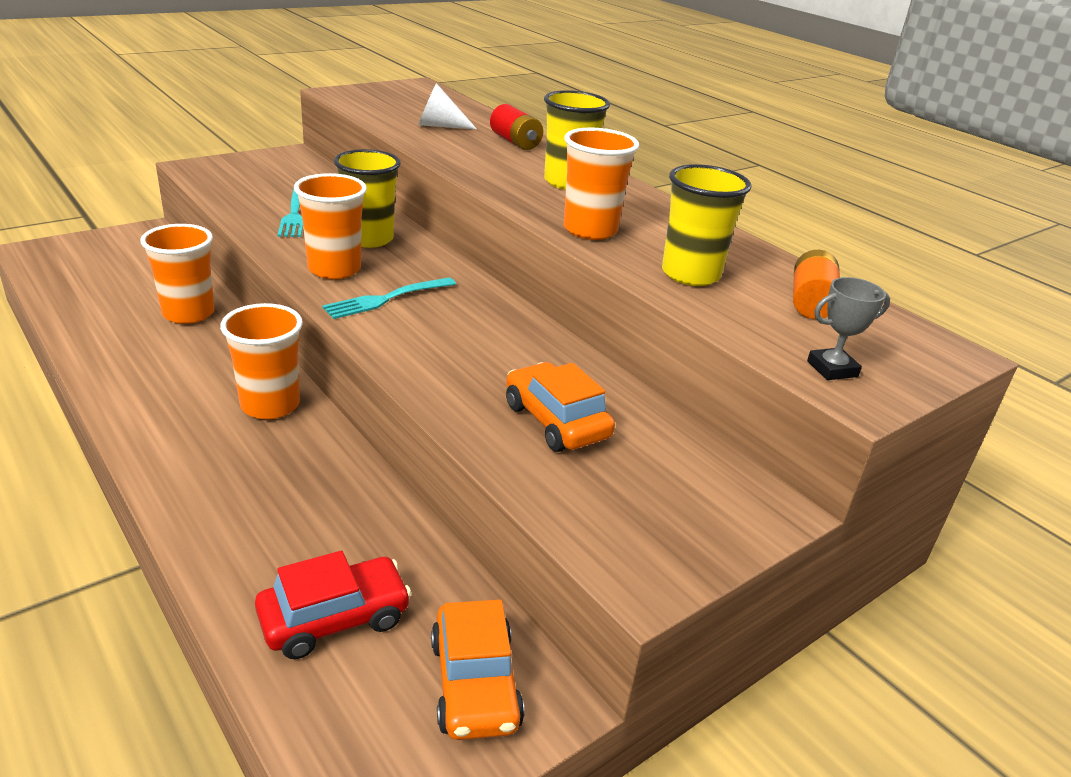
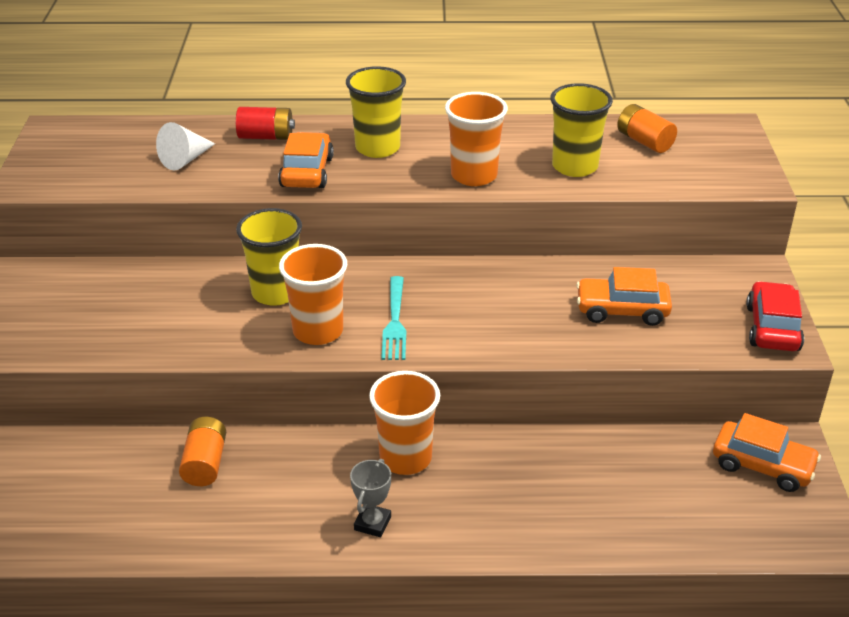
camera: 50 degrees left, 5 degrees up
orange cup [140,224,215,324] -> orange battery [179,417,226,486]
red car [255,551,412,659] -> red car moved to [746,281,804,351]
turquoise fork [278,188,303,237] -> none
grey trophy [807,277,890,380] -> grey trophy moved to [350,459,391,537]
none -> orange car [278,132,334,188]

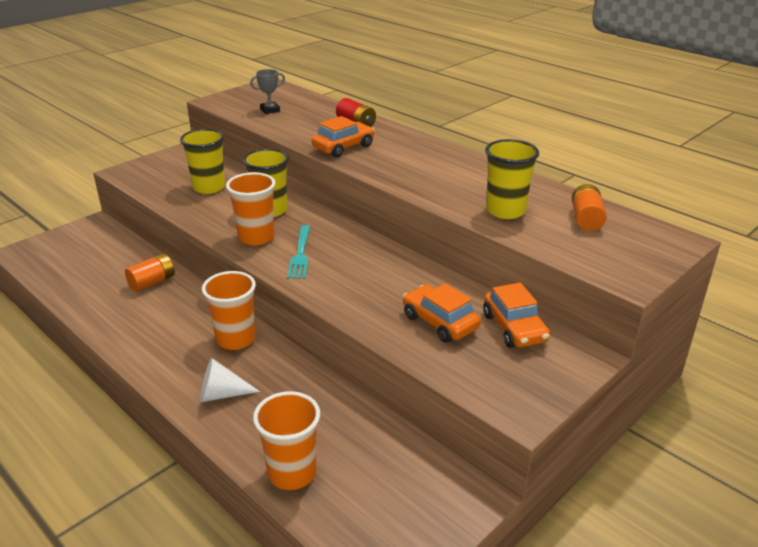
camera: 45 degrees right, 5 degrees down
white cone [156,122,215,171] -> white cone moved to [200,358,260,403]
yellow cup [346,66,406,158] -> yellow cup moved to [180,129,225,194]
grey trophy [350,459,391,537] -> grey trophy moved to [250,69,285,114]
turquoise fork [381,276,406,360] -> turquoise fork turned 45 degrees counterclockwise [287,225,311,279]
orange cup [445,92,508,186] -> orange cup moved to [253,391,320,490]
orange car [713,413,821,492] -> orange car moved to [483,282,550,348]
red car [746,281,804,351] -> none

